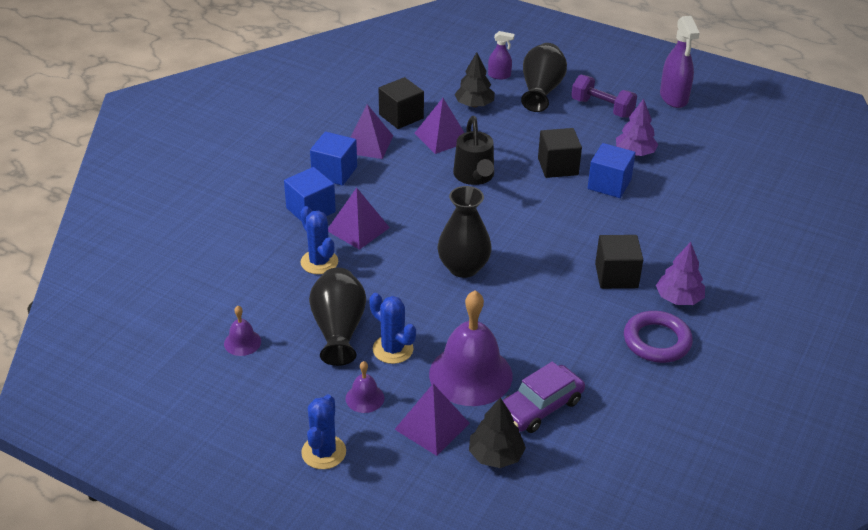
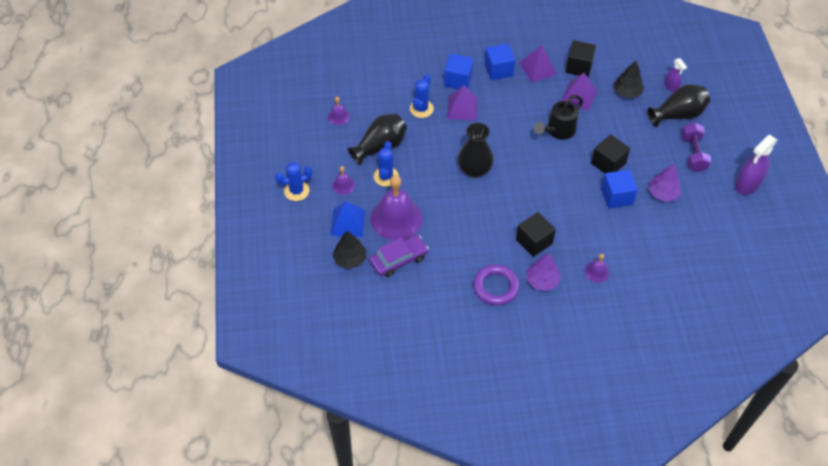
camera: 55 degrees right, 15 degrees up
purple pyramid [394,384,470,456] -> blue pyramid [330,201,365,237]
purple car [503,362,585,433] -> purple car turned 135 degrees clockwise [369,235,429,277]
none -> purple bell [584,254,609,283]

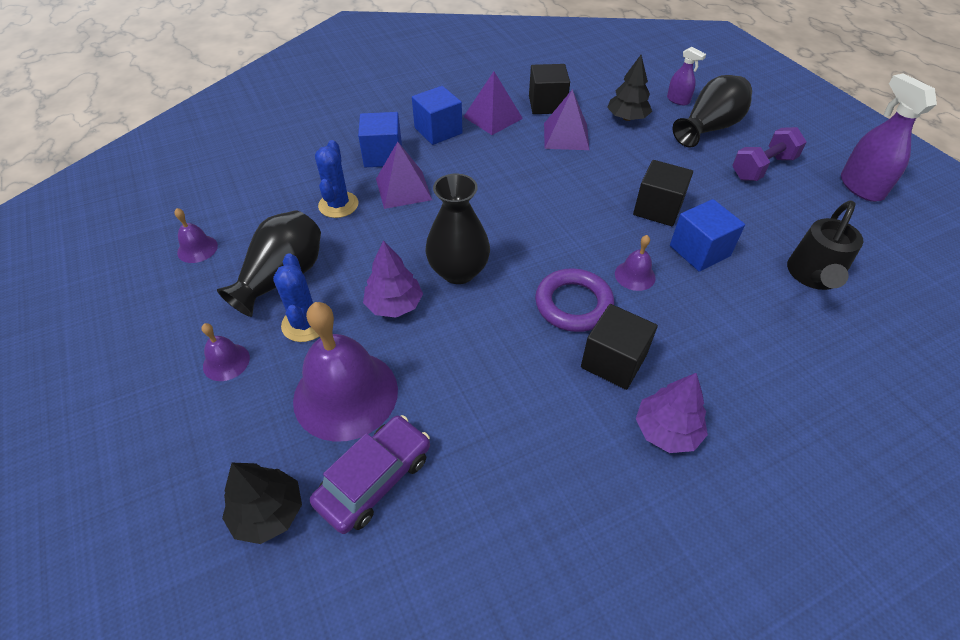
camera: 20 degrees left, 5 degrees down
blue cactus [275,162,312,201] -> none
blue pyramid [330,201,365,237] -> none
purple ring [473,264,519,306] -> purple ring moved to [535,268,614,332]
black watering can [534,95,583,140] -> black watering can moved to [787,200,863,290]
purple bell [584,254,609,283] -> purple bell moved to [615,235,656,291]
purple tree [649,164,682,202] -> purple tree moved to [363,240,423,318]
purple dumbbell [682,122,711,172] -> purple dumbbell turned 75 degrees clockwise [732,127,807,181]
purple spray bottle [735,135,777,195] -> purple spray bottle turned 135 degrees clockwise [841,73,937,202]

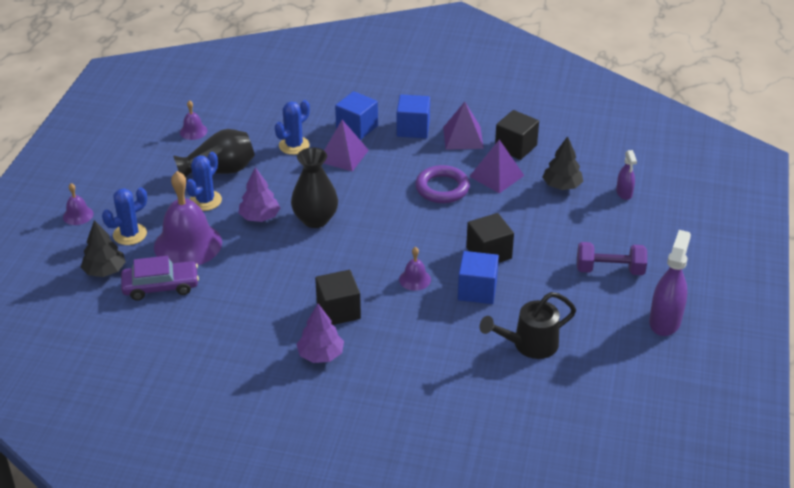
camera: 40 degrees right, 10 degrees down
purple bell [201,323,250,381] -> purple bell moved to [63,183,93,225]
purple ring [535,268,614,332] -> purple ring moved to [415,165,470,203]
black vase [673,75,752,148] -> none
none -> blue cactus [102,188,147,245]

